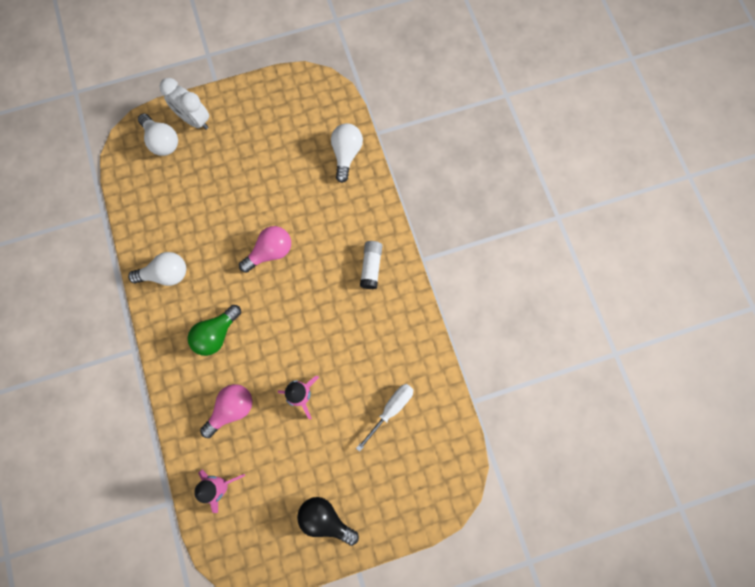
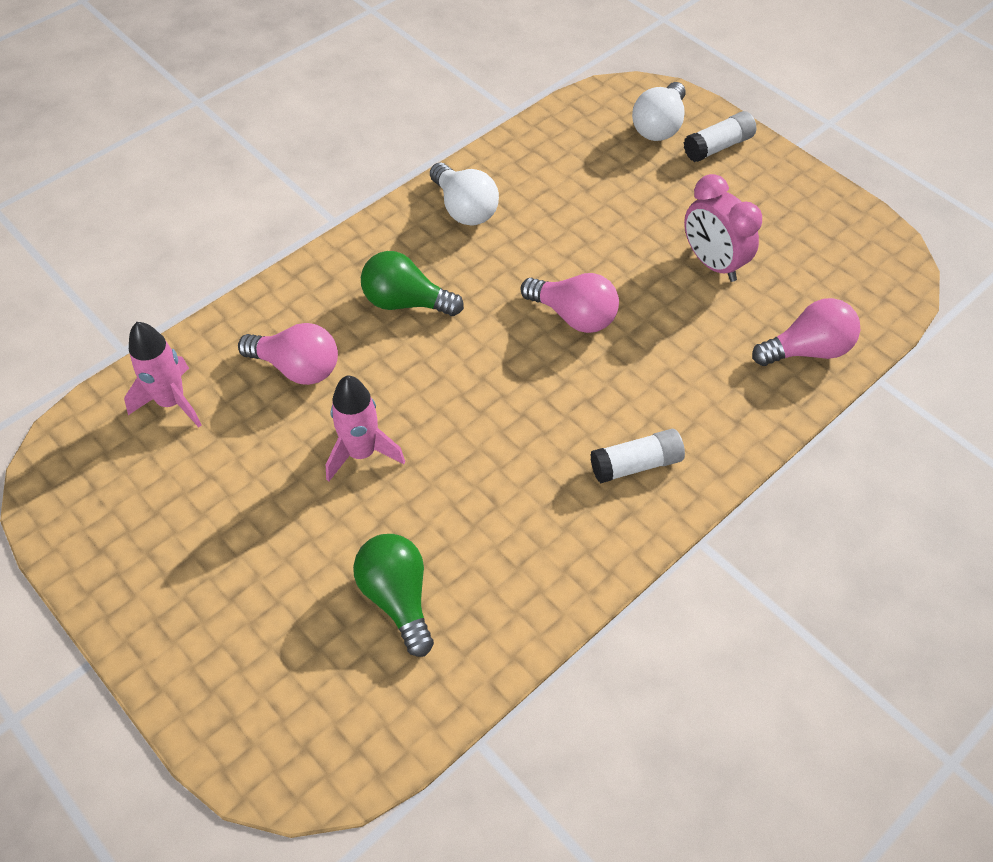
camera: 65 degrees right, 20 degrees down
white clock [160,78,209,130] -> white glue stick [684,111,756,162]
black light bulb [297,497,359,546] -> none
white light bulb [331,123,363,183] -> pink light bulb [752,298,860,366]
white screwdriver [356,384,414,452] -> green light bulb [353,534,434,657]
none -> pink clock [684,174,762,282]

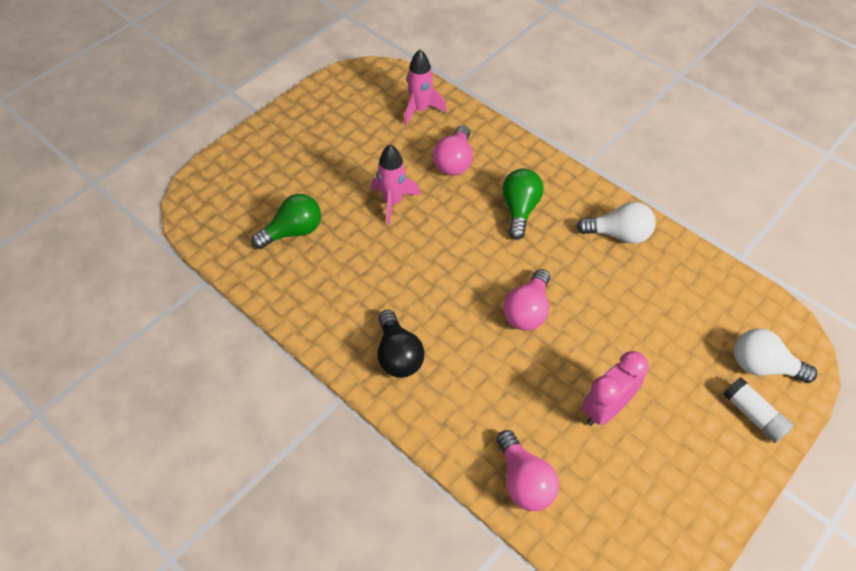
camera: 85 degrees right, 0 degrees up
white light bulb [430,163,499,226] -> white light bulb turned 135 degrees counterclockwise [576,202,656,244]
white glue stick [590,429,685,484] -> black light bulb [378,310,424,378]

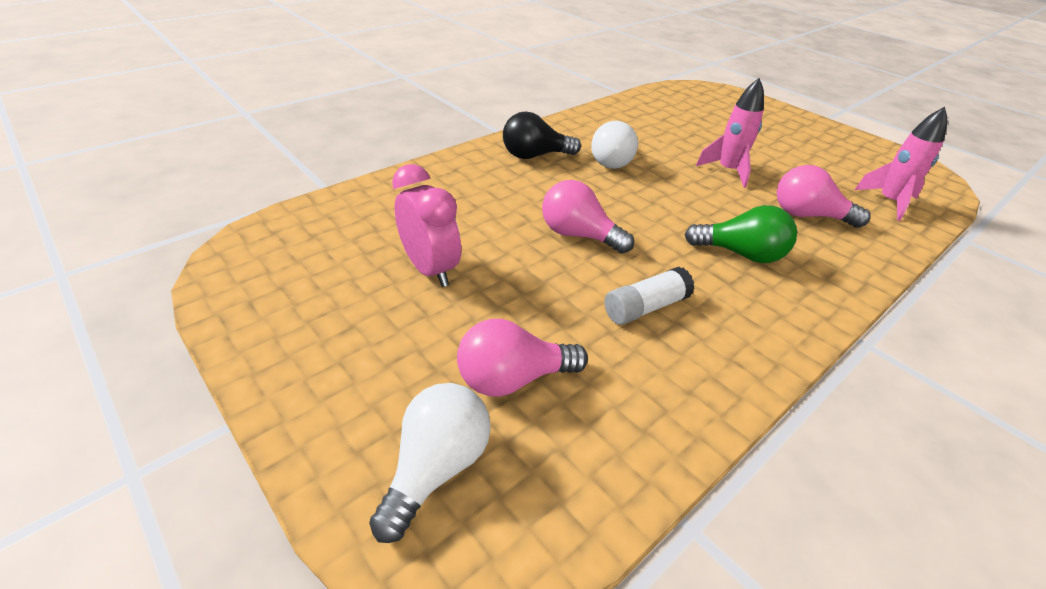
camera: 95 degrees right, 15 degrees down
green light bulb [251,194,321,249] -> none
pink light bulb [497,430,559,511] -> pink light bulb moved to [457,319,588,397]
white light bulb [576,202,656,244] -> white light bulb moved to [591,121,638,169]
white glue stick [723,377,794,443] -> white glue stick moved to [604,267,695,325]

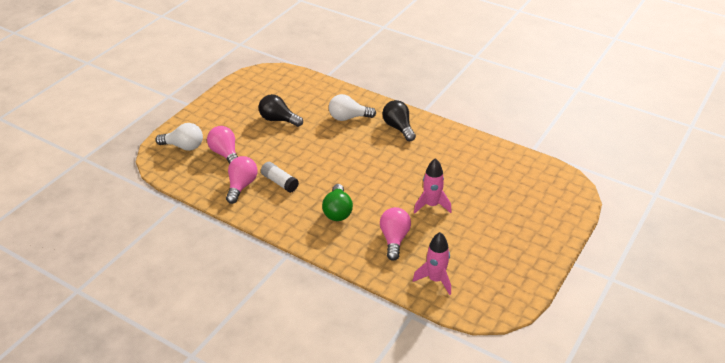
camera: 75 degrees right, 0 degrees up
pink clock [392,164,461,287] -> black light bulb [259,94,303,127]
pink light bulb [542,180,634,253] -> pink light bulb moved to [226,156,258,204]
white light bulb [591,121,638,169] -> white light bulb moved to [329,94,376,121]

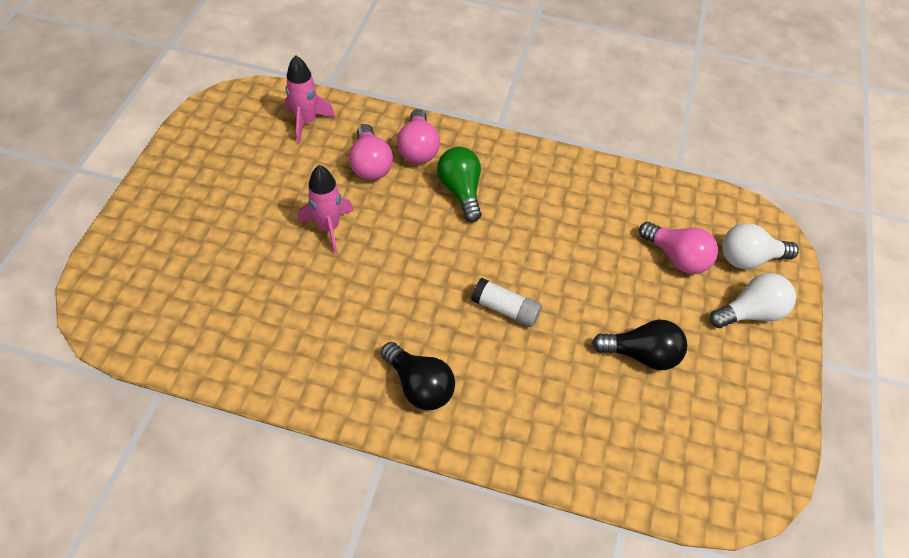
camera: 160 degrees right, 15 degrees up
pink light bulb [226,156,258,204] -> pink light bulb moved to [397,109,440,164]
white glue stick [261,162,299,193] -> white glue stick moved to [471,278,542,327]
white light bulb [329,94,376,121] -> white light bulb moved to [710,273,796,328]

